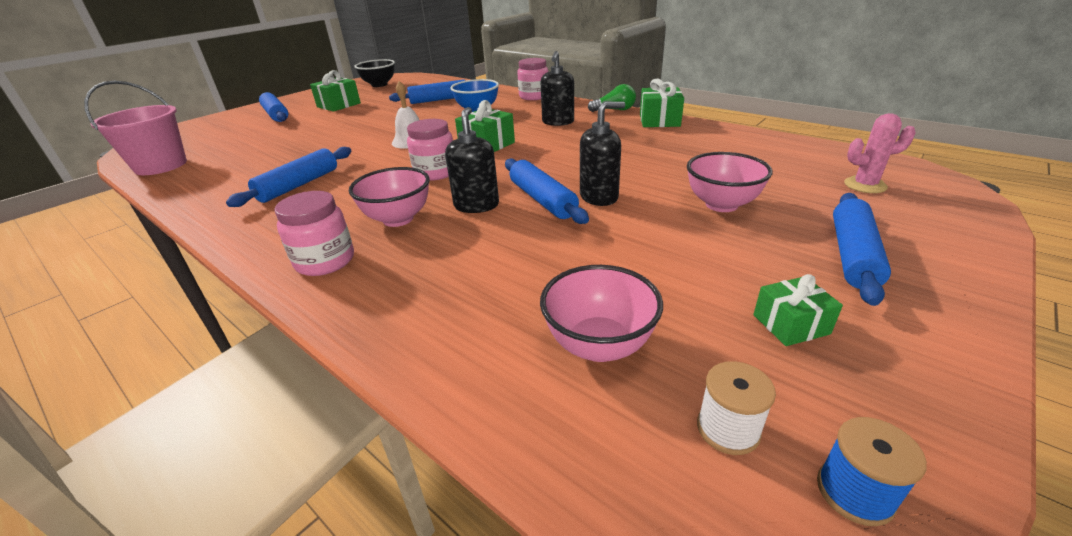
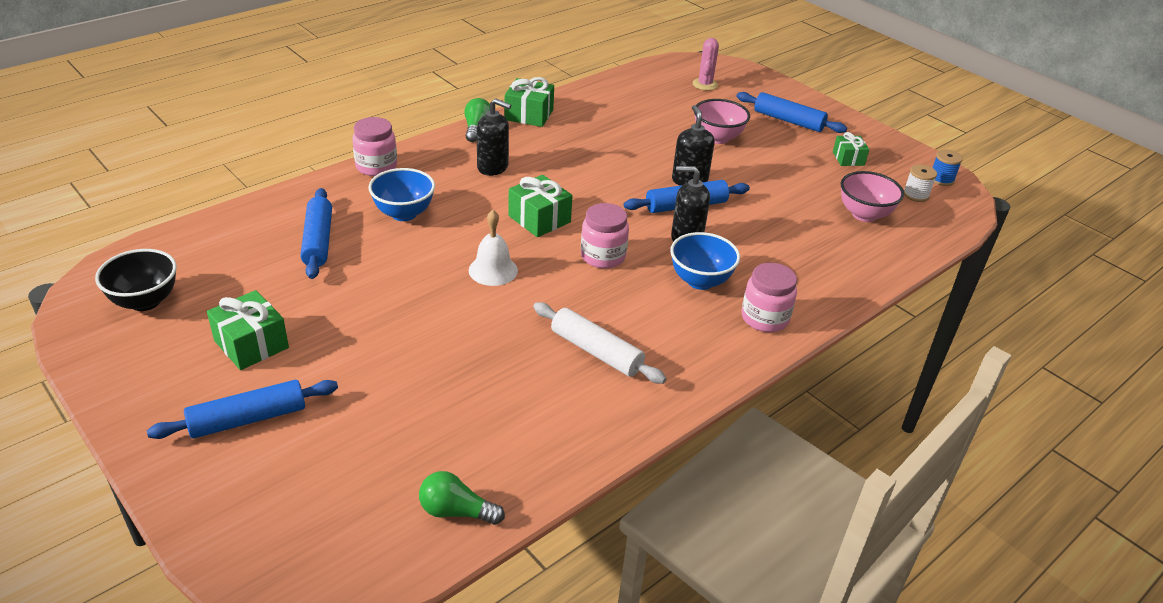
camera: 85 degrees left, 5 degrees up
pink bucket [84,81,187,175] -> green light bulb [419,471,505,525]
blue rolling pin [226,147,351,207] -> white rolling pin [533,302,667,384]
pink bowl [349,167,430,227] -> blue bowl [670,232,740,290]

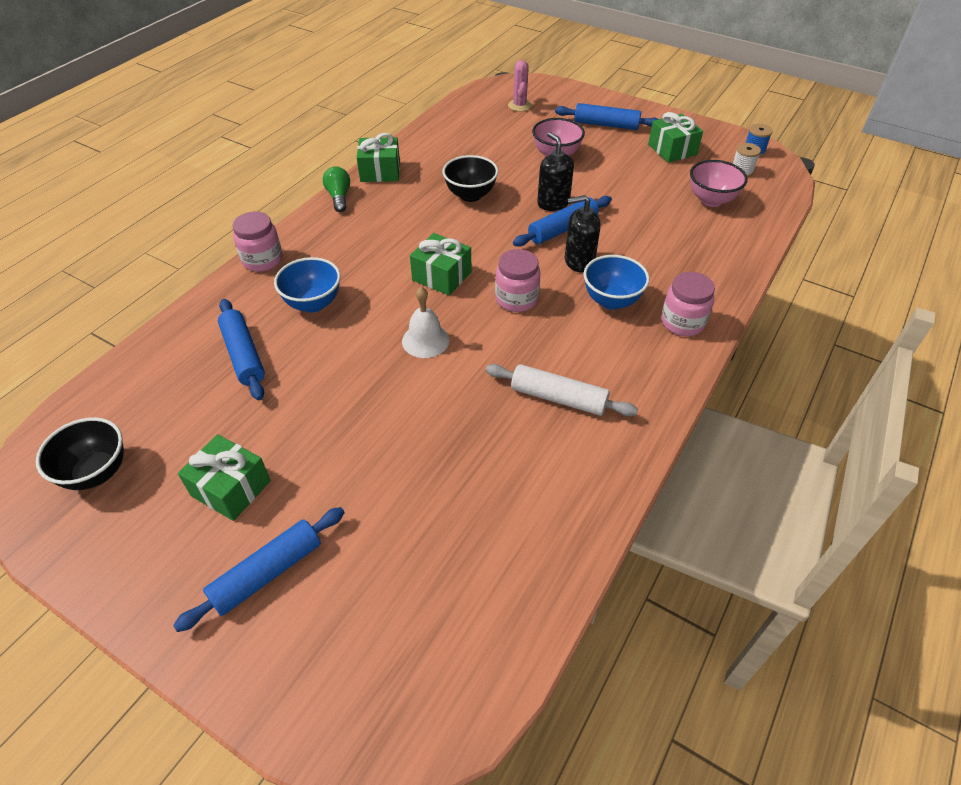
camera: 15 degrees left, 10 degrees up
green light bulb [419,471,505,525] -> none
black soap dispenser [477,98,511,176] -> none
green gift [833,132,869,166] -> green gift [648,112,703,163], size x1.55
none -> black bowl [442,155,498,202]

